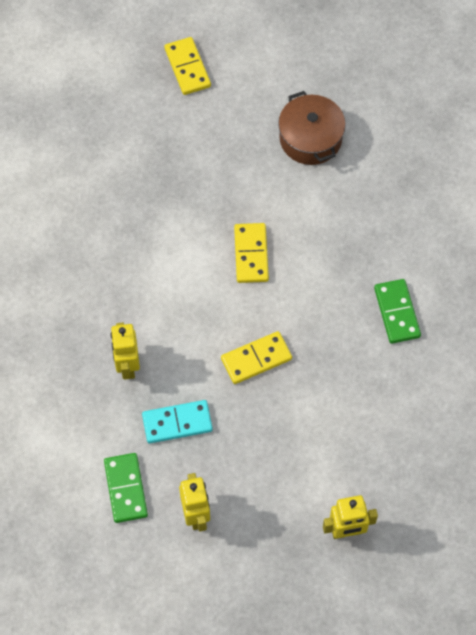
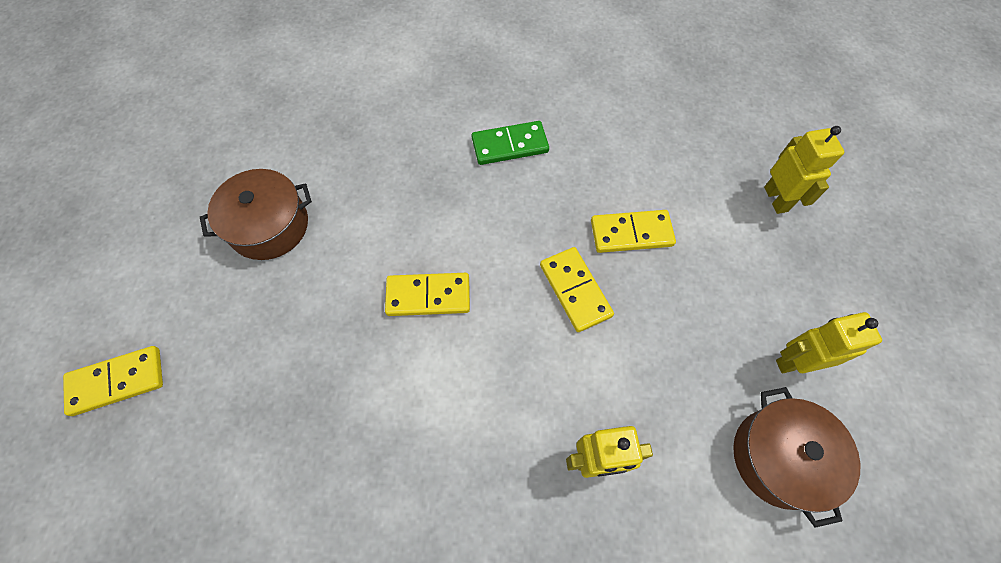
camera: 90 degrees left, 0 degrees up
green domino [104,453,148,523] -> brown pot [733,387,860,528]
turquoise domino [142,400,213,443] -> none
none -> yellow domino [591,210,676,253]

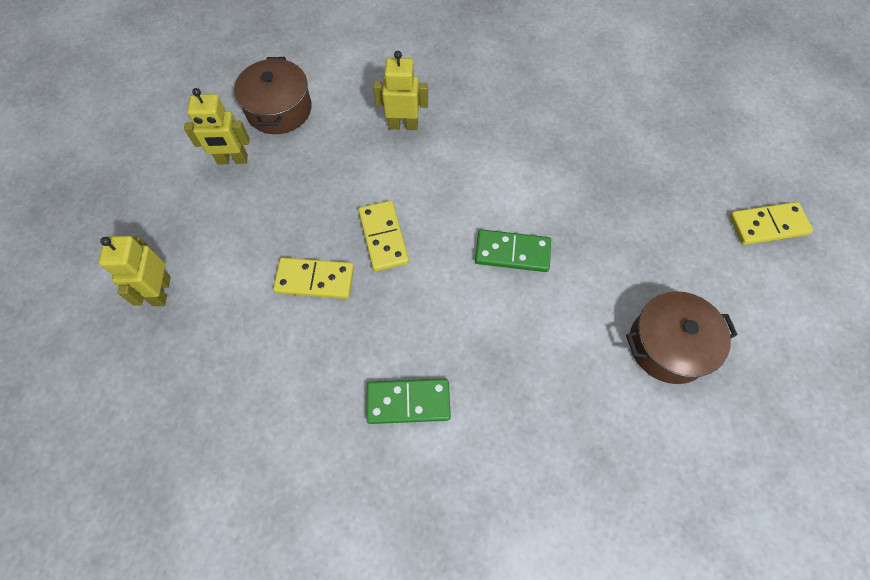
camera: 170 degrees left, 0 degrees up
yellow domino [385,273,470,316] -> green domino [475,229,551,272]

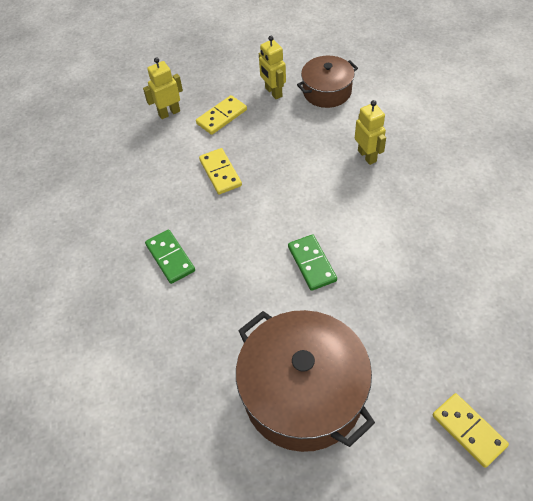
camera: 65 degrees right, 10 degrees down
yellow domino [358,200,409,272] -> yellow domino moved to [196,95,247,135]
brown pot [626,291,738,384] -> brown pot [236,310,375,452], size x1.77

